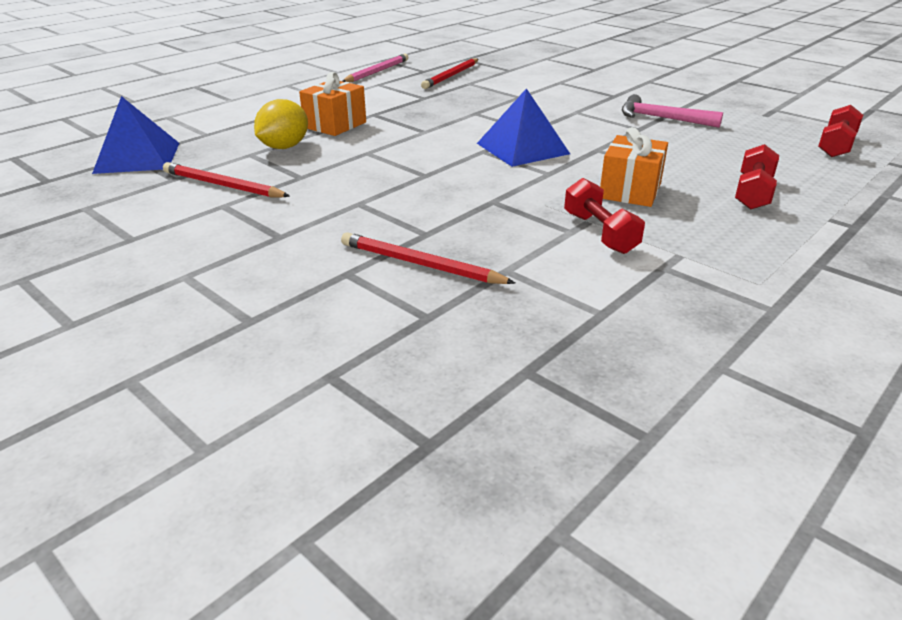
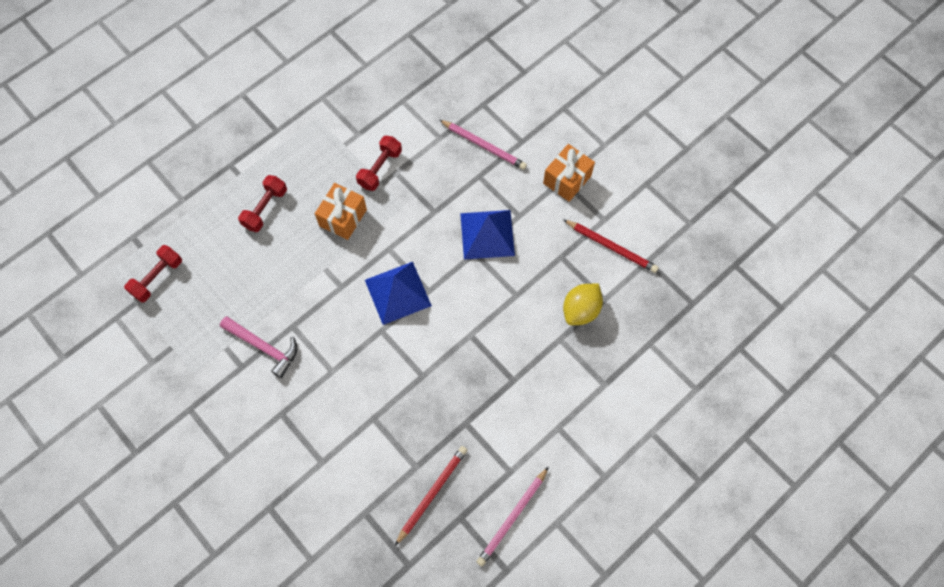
camera: 175 degrees left, 35 degrees up
blue pyramid [92,96,179,174] -> blue pyramid moved to [460,210,515,259]
orange gift [299,72,366,136] -> orange gift moved to [543,144,595,202]
red pencil [341,232,515,284] -> pink pencil [439,120,527,170]
red dumbbell [564,178,645,254] -> red dumbbell turned 45 degrees clockwise [356,136,402,191]

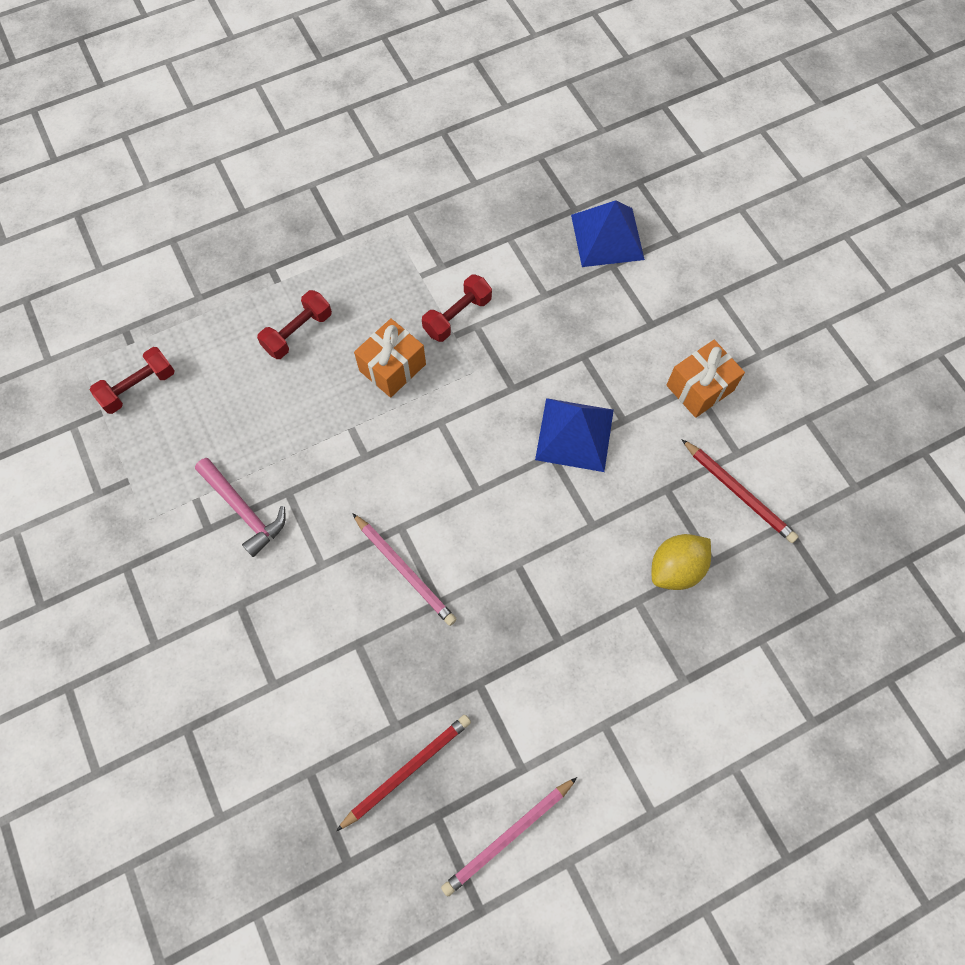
camera: 15 degrees right, 0 degrees up
blue pyramid [365,262,432,325] -> blue pyramid moved to [571,200,645,267]
pink pencil [439,120,527,170] -> pink pencil moved to [352,513,457,626]

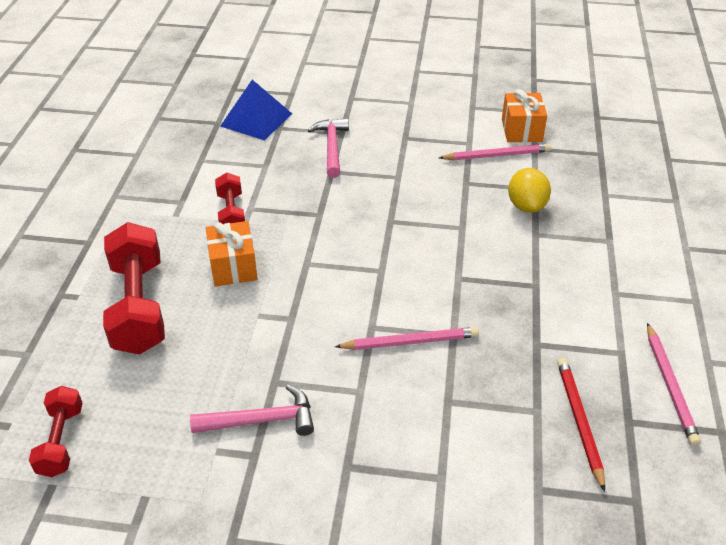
camera: 55 degrees left, 25 degrees down
red dumbbell [257,290,332,359] -> red dumbbell [103,222,165,354], size x1.81
blue pyramid [535,398,614,472] -> none
orange gift [666,340,745,418] -> orange gift moved to [502,89,547,142]
red pencil [681,439,799,543] -> pink pencil [439,144,551,160]
none -> pink hammer [308,118,349,178]

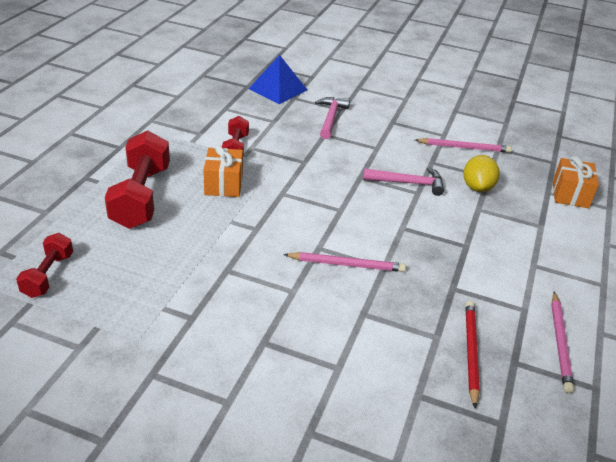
camera: 10 degrees right, 5 degrees down
pink hammer [190,385,314,436] -> pink hammer moved to [363,167,444,196]
orange gift [502,89,547,142] -> orange gift moved to [553,156,599,208]

